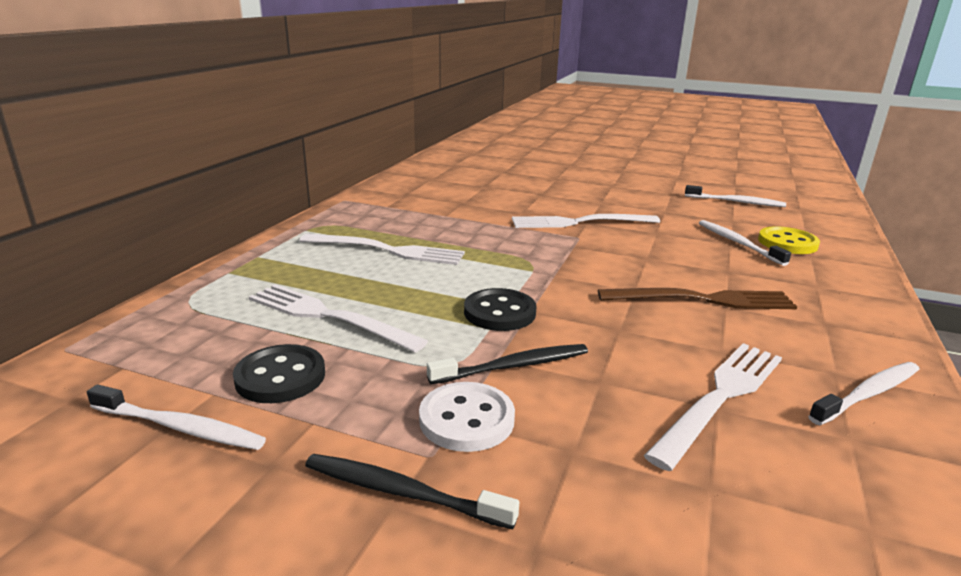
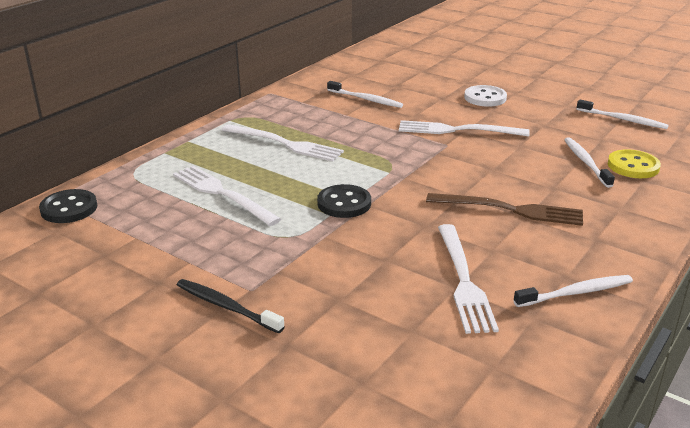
camera: 15 degrees right, 5 degrees up
white toothbrush [87,384,266,450] -> white toothbrush moved to [327,81,403,108]
black button [233,344,325,403] -> black button moved to [39,189,97,223]
white button [419,382,515,452] -> white button moved to [464,85,507,107]
black toothbrush [427,344,588,384] -> none
white fork [644,343,782,471] -> white fork turned 120 degrees clockwise [438,224,499,334]

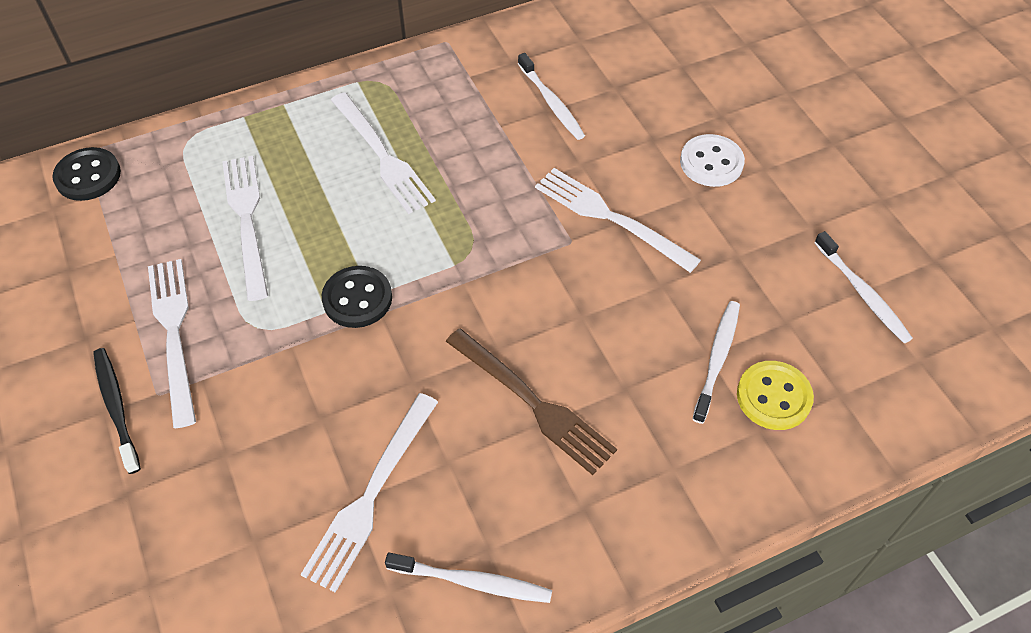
camera: 30 degrees right, 25 degrees up
none -> white fork [148,259,196,428]

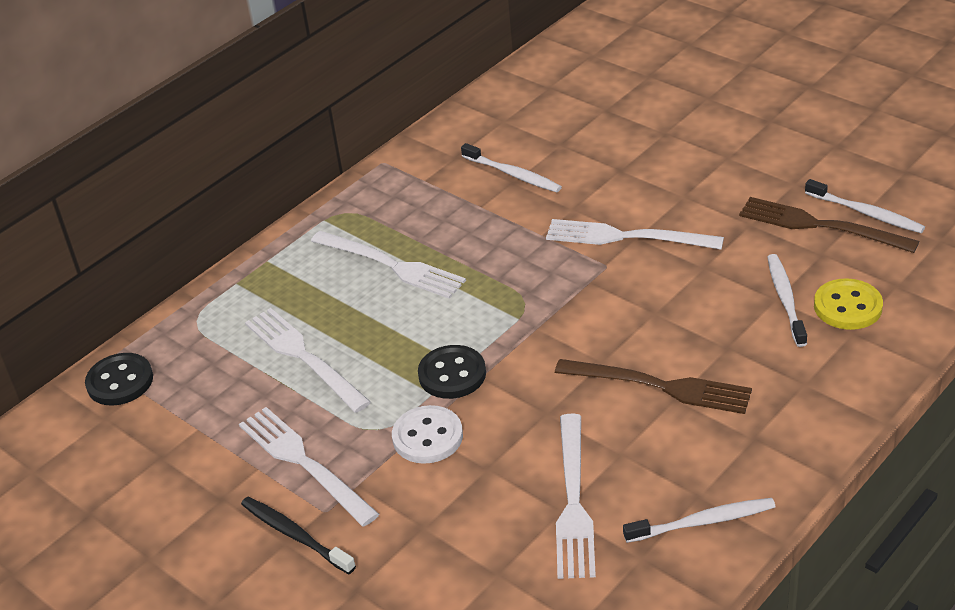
camera: 20 degrees left, 15 degrees down
white button [680,134,745,187] -> white button moved to [392,405,463,464]
none -> brown fork [739,197,920,253]

